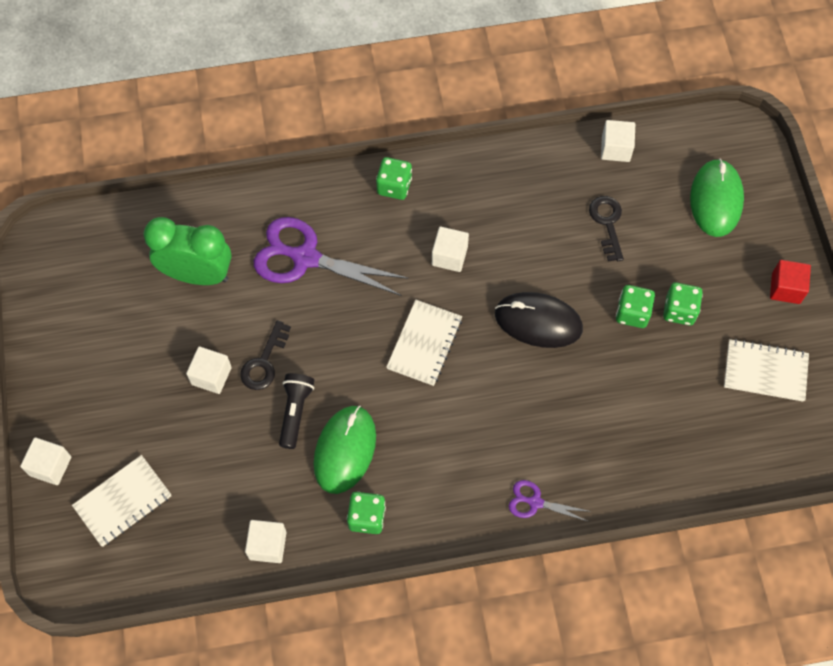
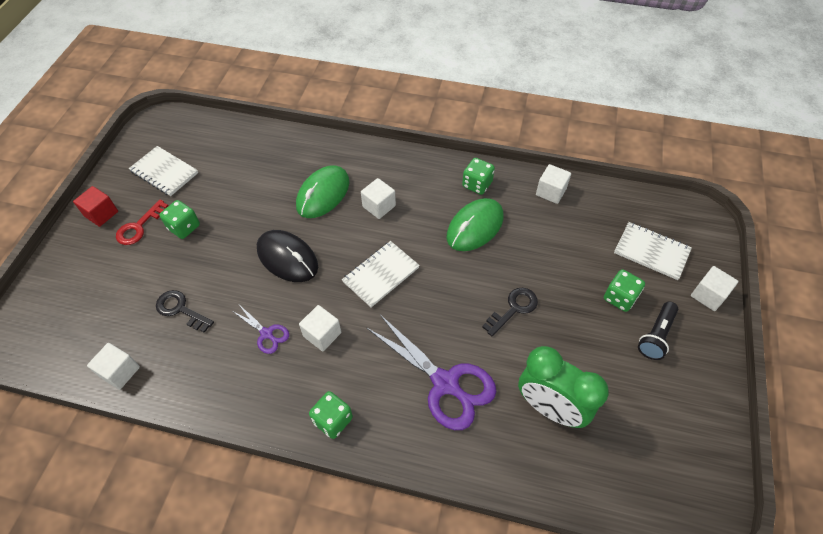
camera: 155 degrees left, 10 degrees down
white notebook [72,455,171,547] -> white notebook turned 45 degrees clockwise [614,222,692,280]
white cube [186,346,232,394] -> white cube moved to [361,178,396,219]
black flashlight [279,373,314,449] -> black flashlight moved to [638,301,678,360]
purple scissors [509,480,591,522] -> purple scissors moved to [231,305,289,354]
black key [589,196,624,262] -> black key turned 105 degrees clockwise [156,290,214,333]
green dice [616,285,655,328] -> green dice moved to [604,269,645,312]
green mouse [690,159,744,237] -> green mouse moved to [296,165,349,218]
none -> red key [116,199,168,245]

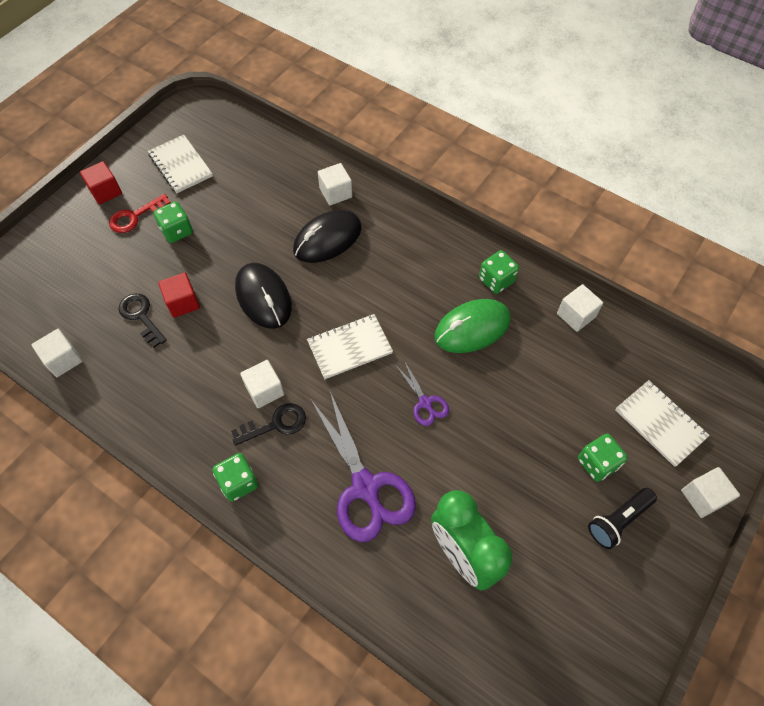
camera: 20 degrees right, 5 degrees up
purple scissors [231,305,289,354] -> purple scissors moved to [396,361,449,426]
green mouse [296,165,349,218] -> black mouse [293,210,362,263]
white cube [361,178,396,219] -> white cube moved to [318,163,352,205]
black key [482,288,538,336] -> black key moved to [231,403,306,446]
none -> red cube [158,273,200,318]

